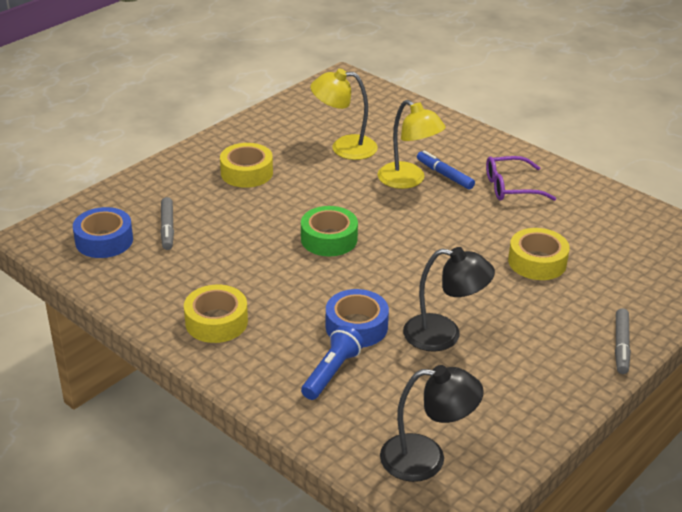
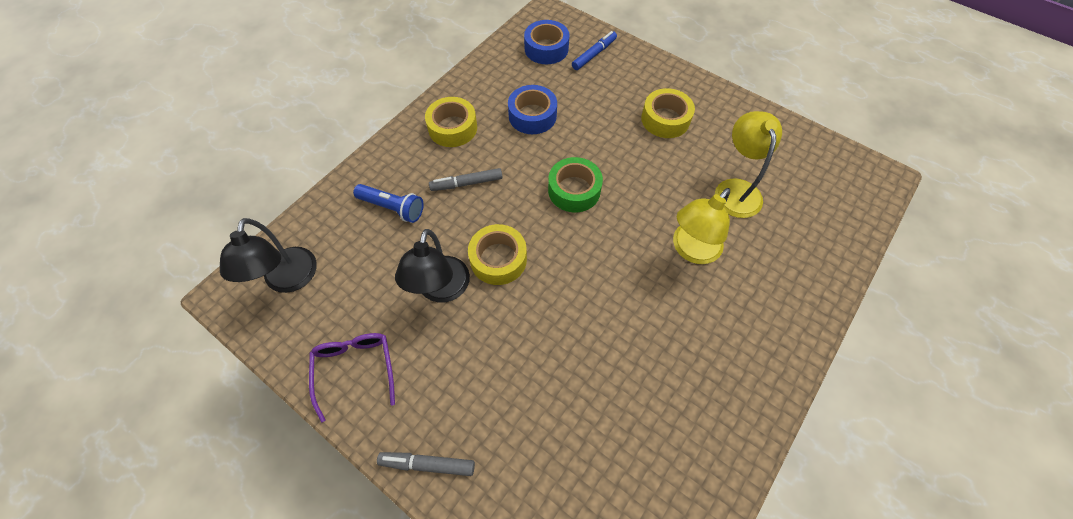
camera: 85 degrees right, 25 degrees up
grey marker [160,197,174,250] -> grey marker moved to [429,168,503,191]
blue tape [326,289,389,347] -> blue tape moved to [508,85,557,134]
blue marker [417,150,475,190] -> blue marker moved to [572,31,617,70]
purple glasses [486,156,556,201] -> purple glasses moved to [309,333,395,422]
yellow tape [508,228,570,280] -> yellow tape moved to [468,224,527,285]

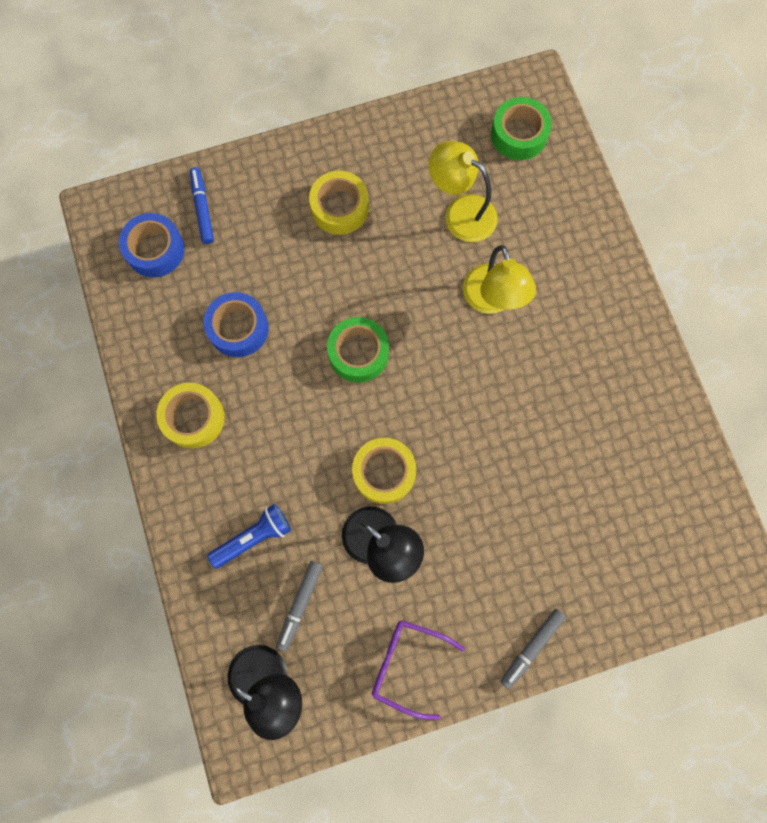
camera: 55 degrees left, 15 degrees up
grey marker [429,168,503,191] -> grey marker moved to [276,561,323,652]
none -> green tape [491,97,552,160]

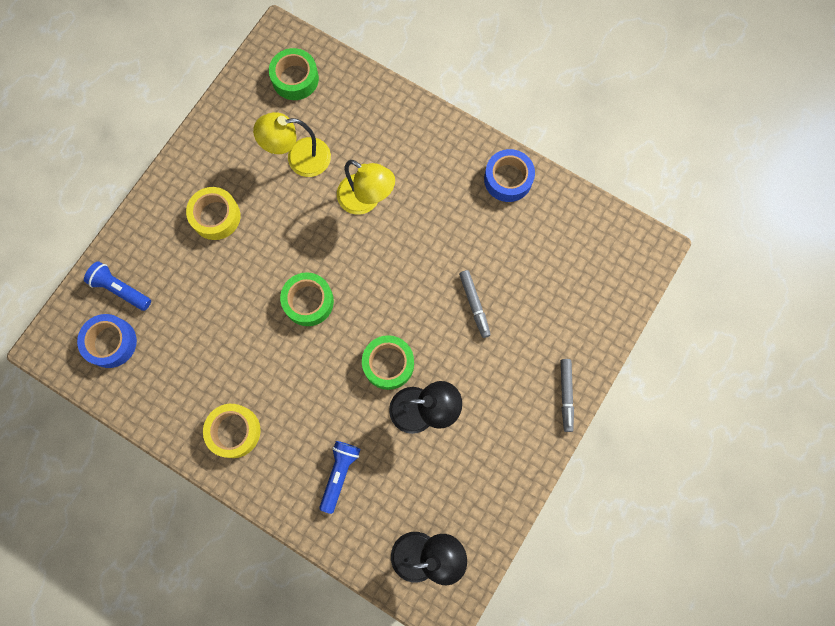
camera: 40 degrees left, 0 degrees up
blue marker [190,167,214,244] -> blue flashlight [84,261,151,311]
blue tape [204,292,269,357] -> blue tape moved to [484,149,535,202]
grey marker [276,561,323,652] -> grey marker moved to [459,270,491,338]
yellow tape [352,438,416,504] -> green tape [362,335,414,390]
purple glasses [372,620,465,720] -> none

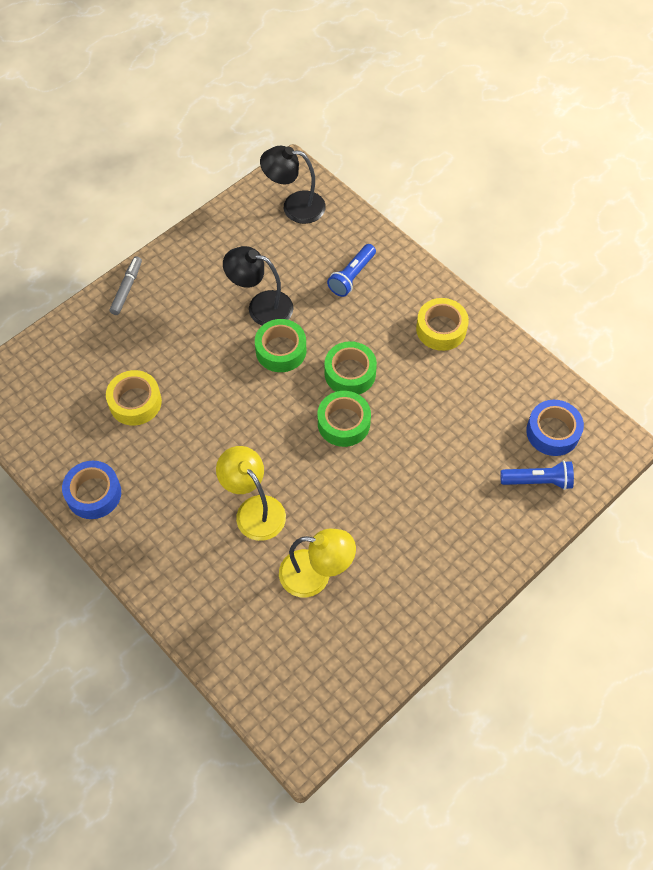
camera: 165 degrees left, 15 degrees down
blue flashlight [84,261,151,311] -> blue flashlight turned 45 degrees counterclockwise [500,461,574,490]
yellow tape [186,187,240,240] -> yellow tape moved to [106,370,162,426]
green tape [269,48,319,100] -> green tape moved to [325,341,377,394]
grey marker [459,270,491,338] -> none

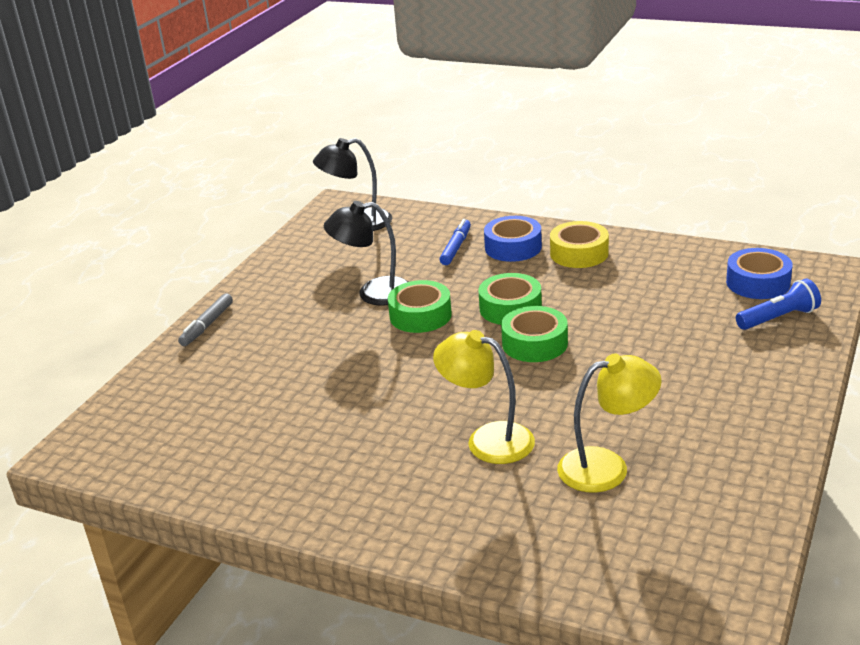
camera: 20 degrees left, 30 degrees down
blue tape [62,461,121,519] -> blue tape moved to [484,216,542,262]
yellow tape [106,370,162,426] -> none
grey marker [110,256,142,315] -> grey marker turned 150 degrees counterclockwise [178,294,233,346]
blue flashlight [327,244,376,297] -> blue marker [440,219,471,265]

